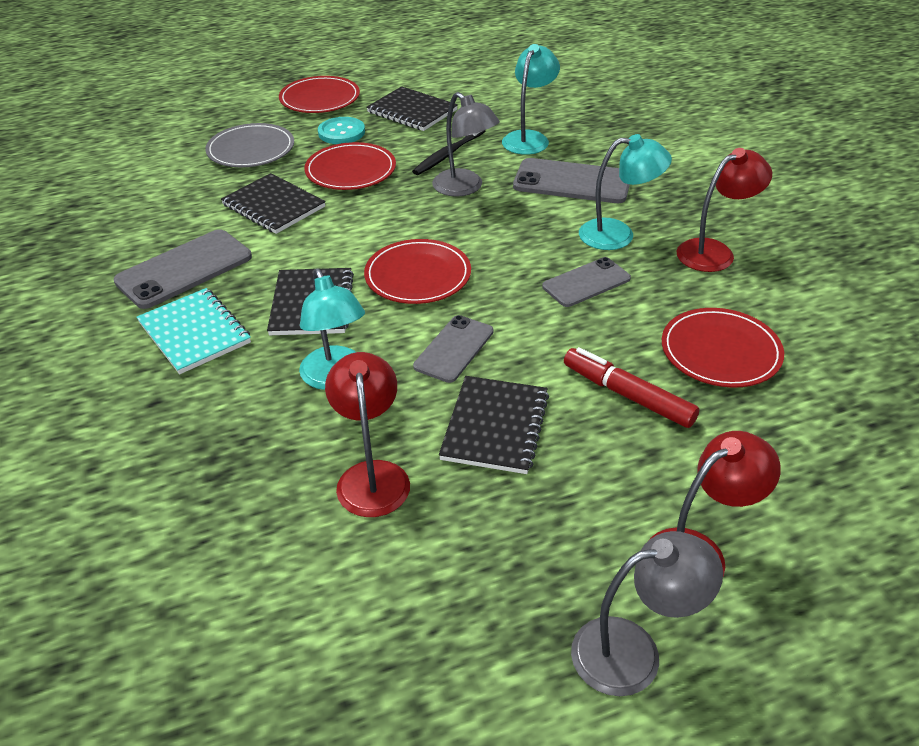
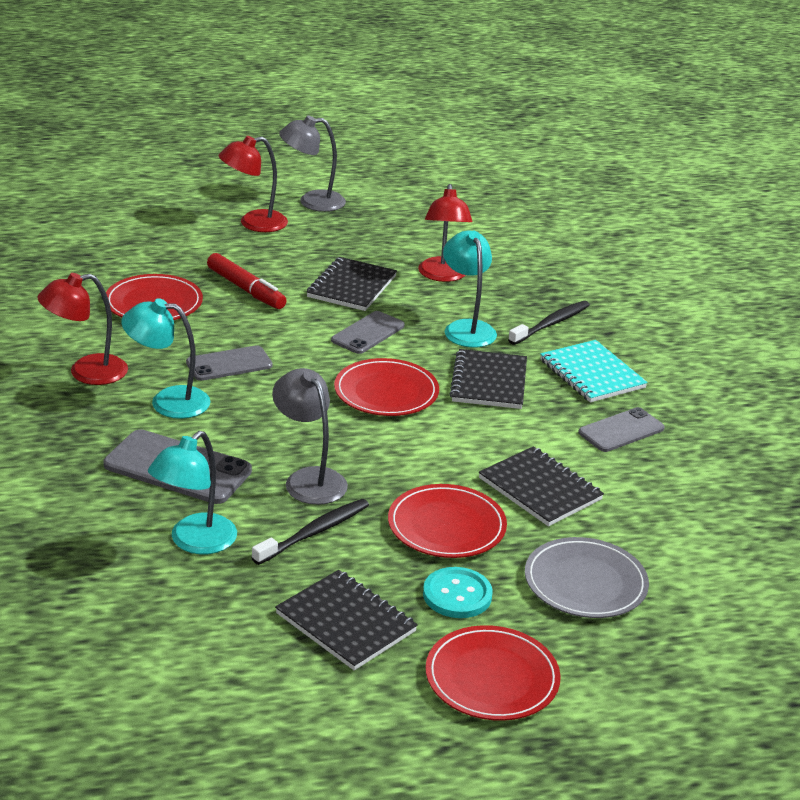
camera: 175 degrees left, 10 degrees down
grey phone [114,229,252,309] -> grey phone [578,407,665,452], size x0.65
none -> black toothbrush [508,301,590,345]

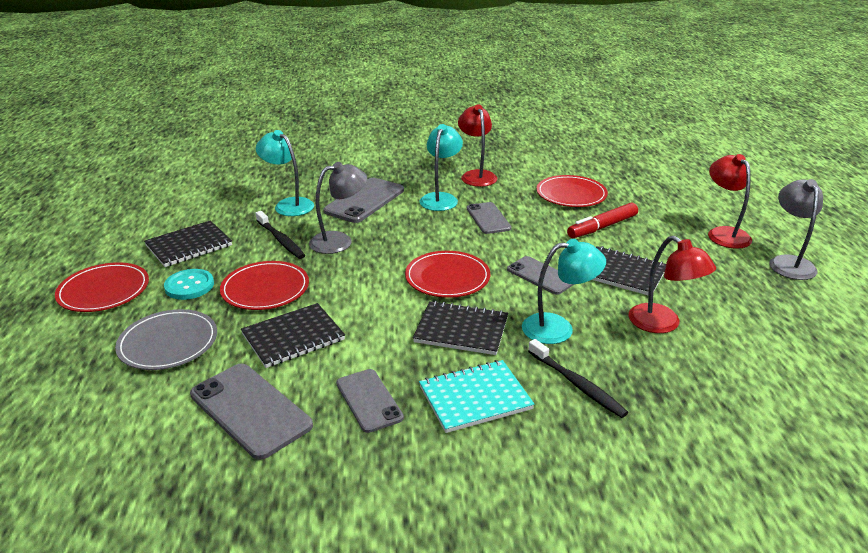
camera: 100 degrees right, 0 degrees up
red lamp [418,184,472,282] -> red lamp turned 135 degrees counterclockwise [629,236,716,333]
none -> grey phone [190,364,313,460]

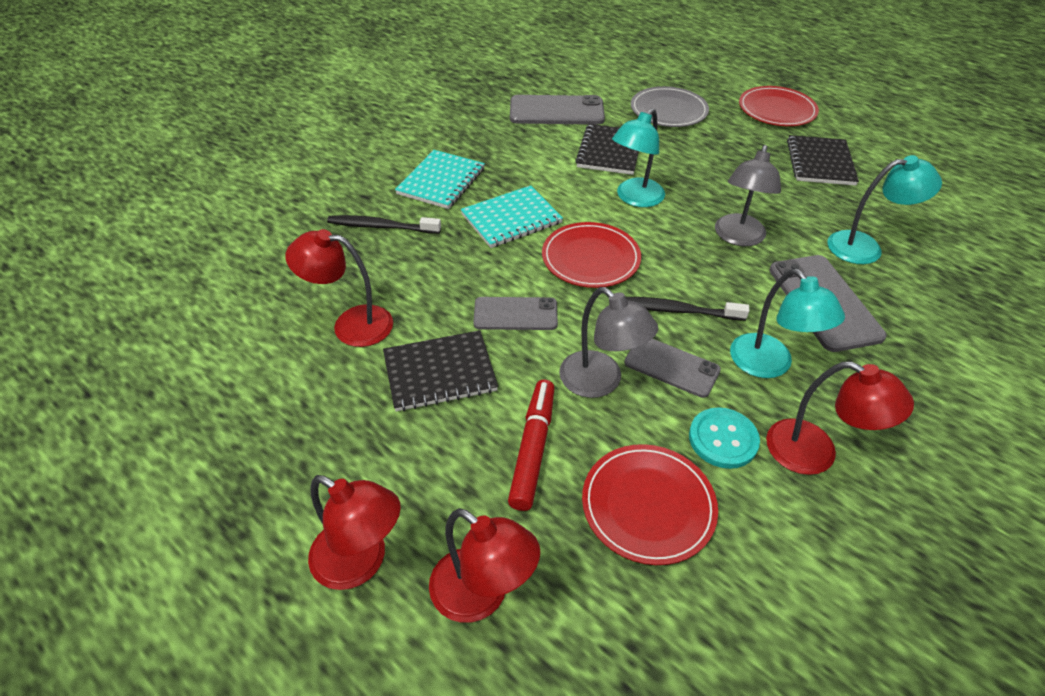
camera: 135 degrees right, 15 degrees up
turquoise button [164,269,214,300] -> turquoise button moved to [689,408,760,469]
red plate [220,261,309,310] -> none
black toothbrush [256,211,305,259] -> black toothbrush moved to [626,297,749,321]
grey phone [336,369,404,433] -> none
black notebook [413,301,508,355] -> turquoise notebook [461,185,563,248]
turquoise lamp [522,239,606,344] -> turquoise lamp moved to [612,108,665,207]
grey lamp [769,179,823,280] -> grey lamp moved to [559,287,658,398]
none -> red lamp [429,508,540,623]

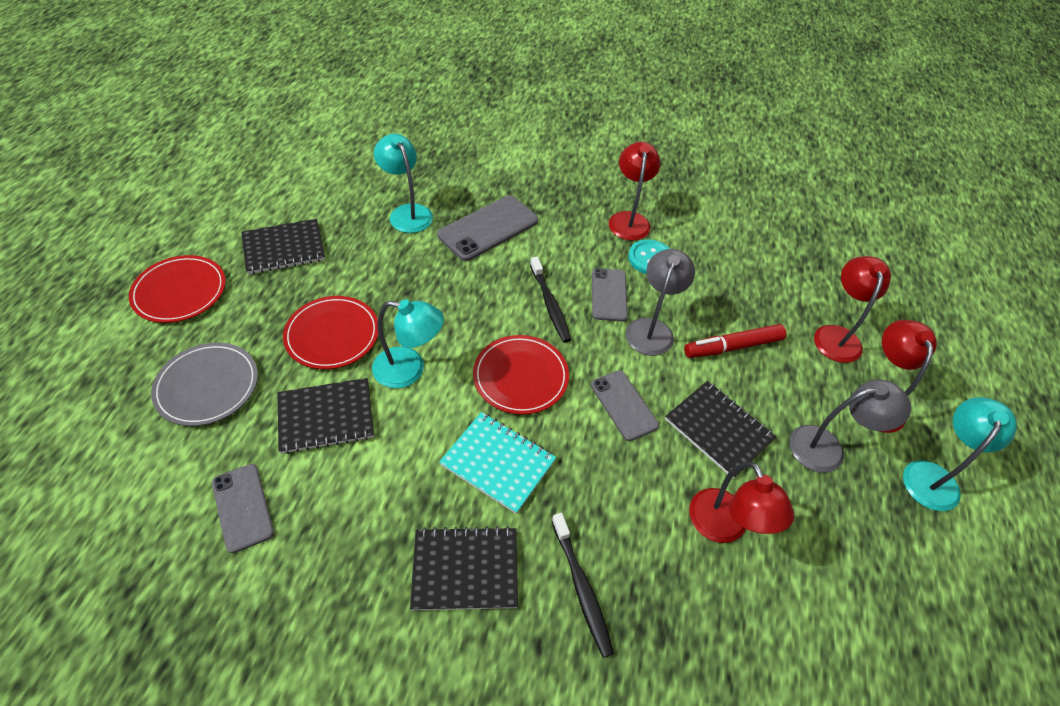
camera: 120 degrees left, 5 degrees up
turquoise notebook [395,150,485,209] -> black notebook [410,526,518,610]
grey phone [510,95,605,125] -> grey phone [212,464,274,553], size x0.65
red plate [582,444,718,565] -> red plate moved to [283,296,378,369]
grey lamp [715,145,781,246] -> grey lamp moved to [789,380,911,473]
turquoise lamp [730,269,845,378] -> turquoise lamp moved to [903,397,1017,511]

